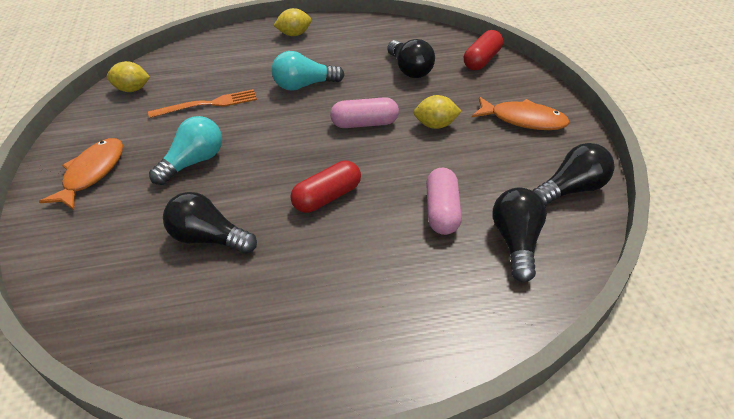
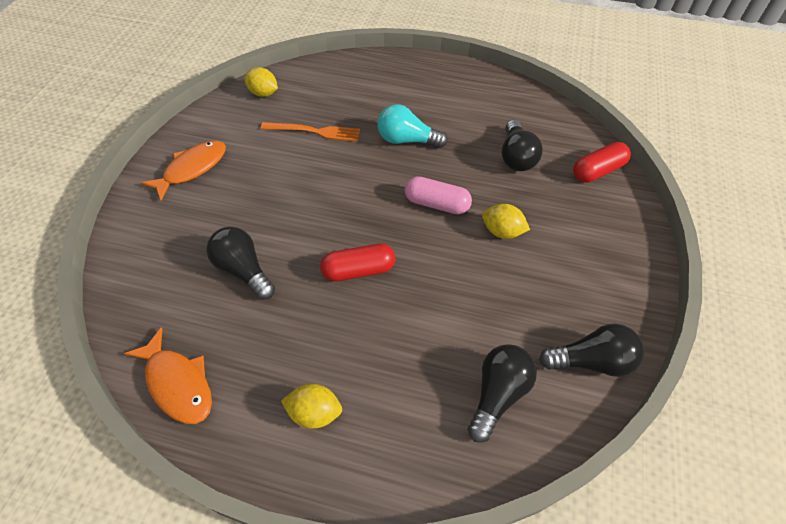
camera: 25 degrees right, 10 degrees up
turquoise light bulb [149,116,222,185] -> none
yellow lemon [273,8,311,36] -> yellow lemon moved to [281,384,342,429]
pink capsule [426,168,462,235] -> none
orange fish [472,97,570,130] -> orange fish moved to [124,327,212,424]

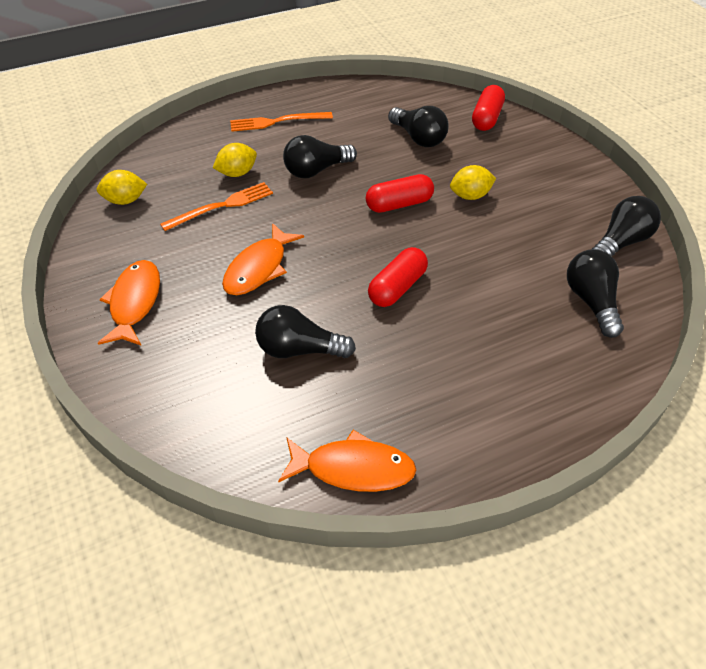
camera: 40 degrees left, 5 degrees down
yellow lemon [281,384,342,429] -> yellow lemon moved to [213,143,257,177]
turquoise light bulb [377,104,448,148] -> black light bulb [283,135,357,178]
pink capsule [404,176,472,214] -> red capsule [366,174,434,213]
none -> orange fish [222,223,304,295]
none -> orange fork [230,112,333,132]

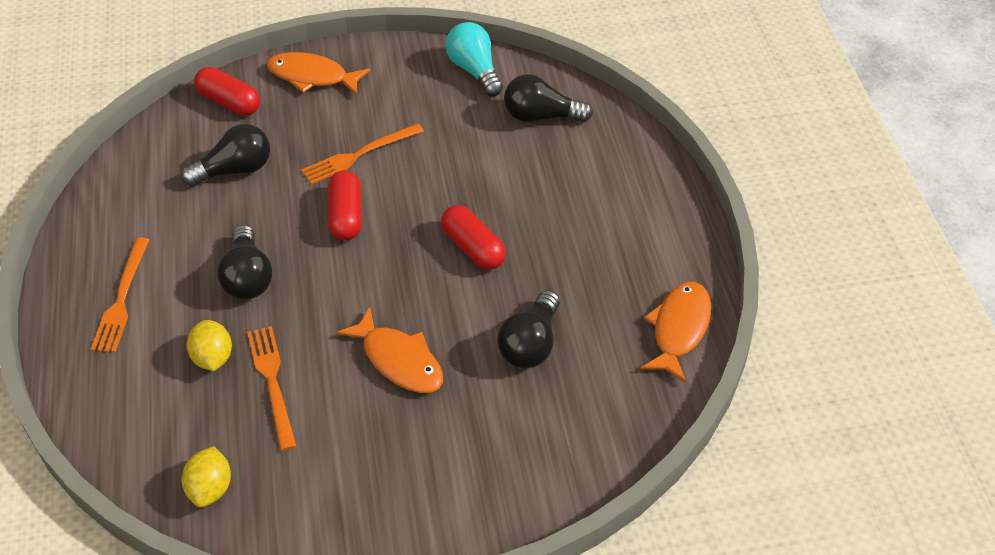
camera: 75 degrees left, 0 degrees up
orange fish [98,260,160,346] -> orange fish moved to [267,52,370,95]
yellow lemon [450,165,496,200] -> orange fork [301,124,424,185]
black light bulb [592,196,661,256] -> turquoise light bulb [445,22,503,96]

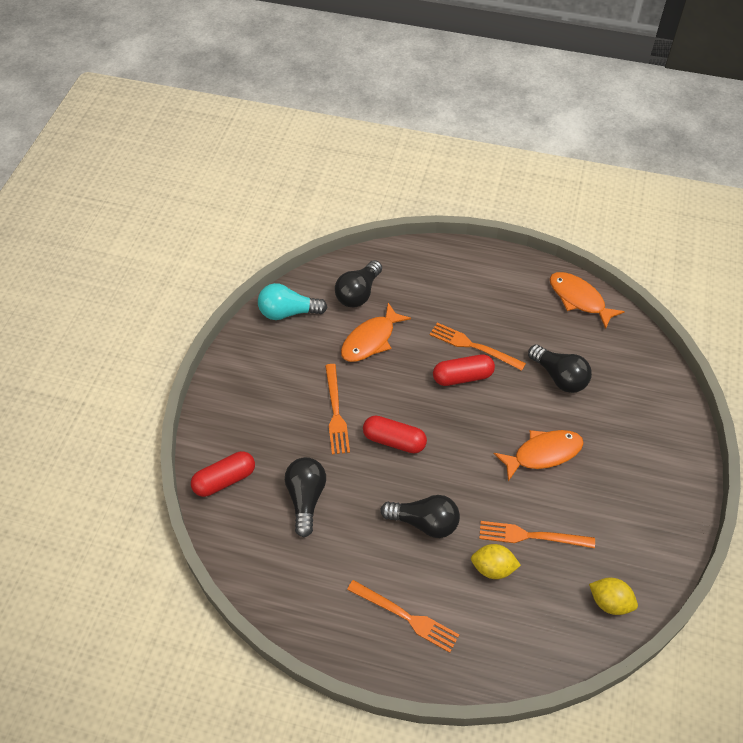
camera: 65 degrees left, 5 degrees up
orange fish [267,52,370,95] -> orange fish moved to [341,303,411,362]
none -> orange fork [430,323,526,371]

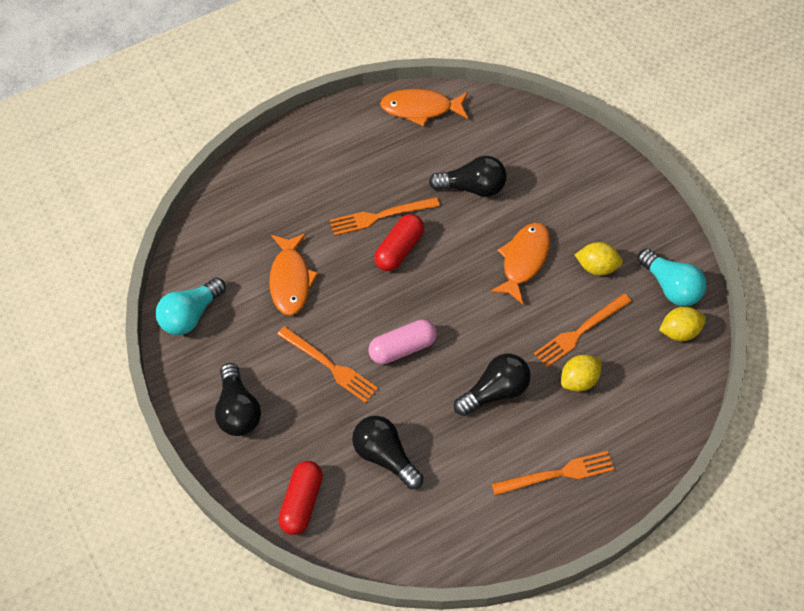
camera: 45 degrees left, 5 degrees up
black light bulb [335,260,382,307] -> black light bulb moved to [215,363,261,436]
red capsule [363,415,427,453] -> pink capsule [368,319,437,364]
none -> yellow lemon [575,242,623,276]
none -> turquoise light bulb [637,248,707,306]

